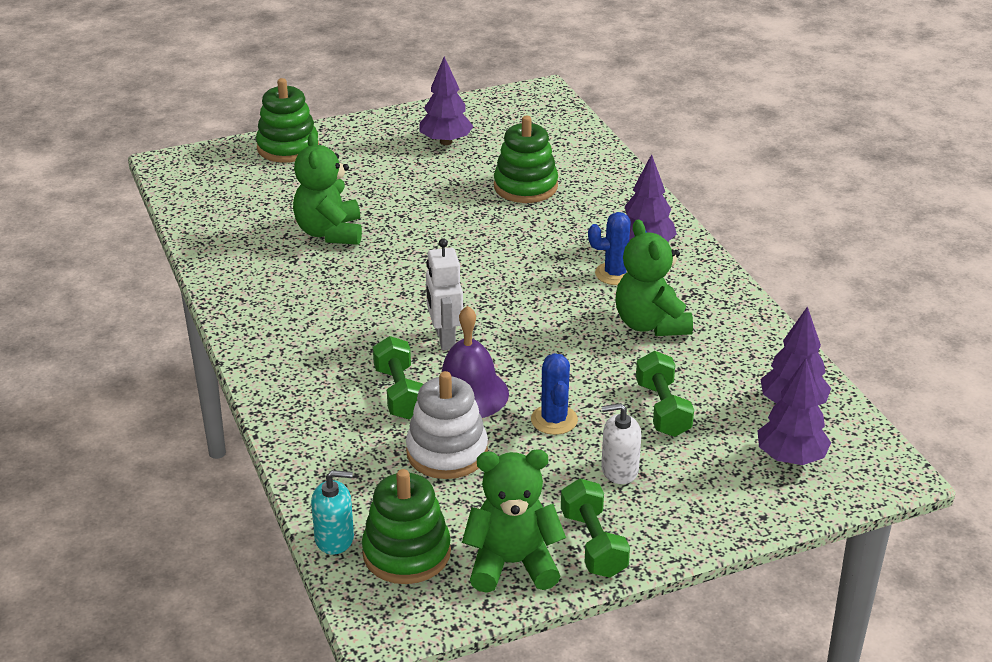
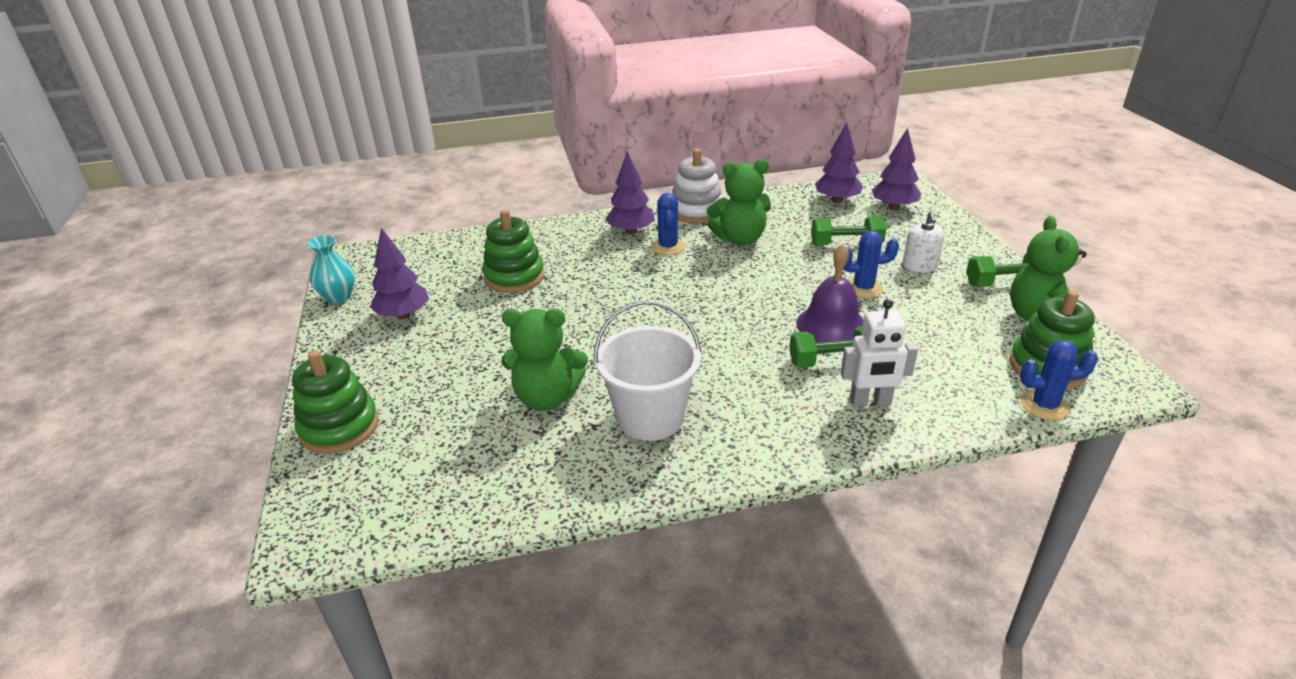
camera: 80 degrees left, 0 degrees up
turquoise soap dispenser [311,470,354,555] -> blue cactus [1020,340,1098,420]
white stacking toy [406,371,488,479] -> white stacking toy moved to [673,149,723,223]
white robot [426,238,463,350] -> white robot moved to [841,299,918,407]
none -> turquoise vase [307,235,355,304]
none -> white bucket [594,301,702,441]

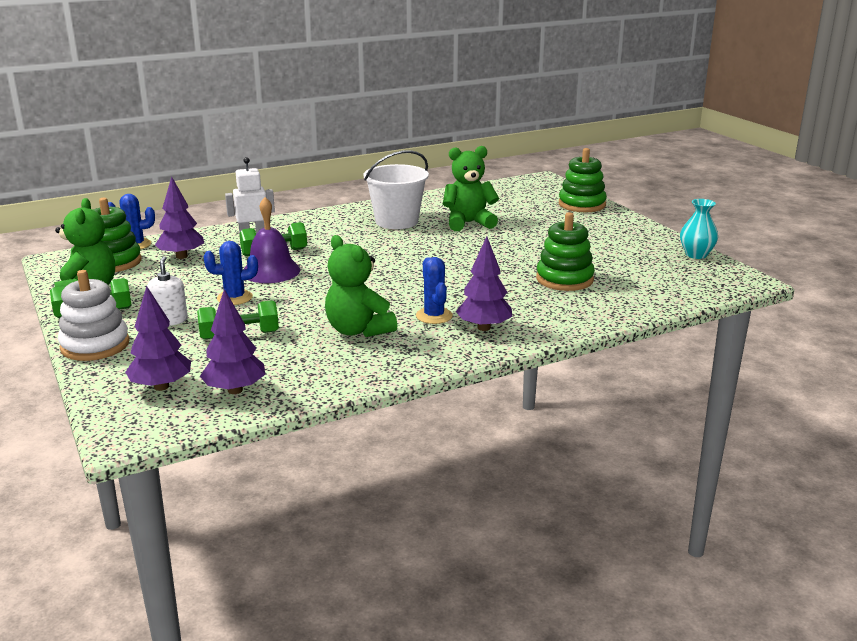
camera: 165 degrees right, 10 degrees down
purple tree [370,228,429,319] -> purple tree moved to [155,177,204,259]
white stacking toy [673,149,723,223] -> white stacking toy moved to [58,270,130,361]
green teddy bear [707,159,771,245] -> green teddy bear turned 105 degrees counterclockwise [325,235,397,337]

